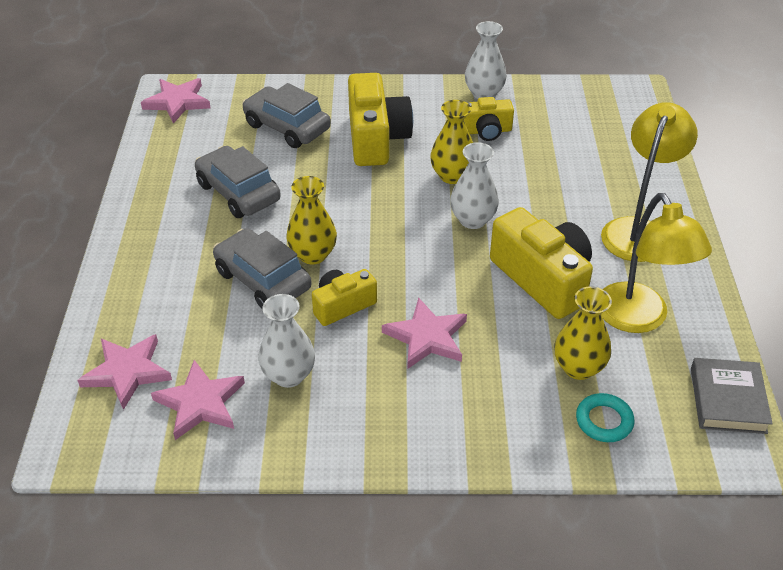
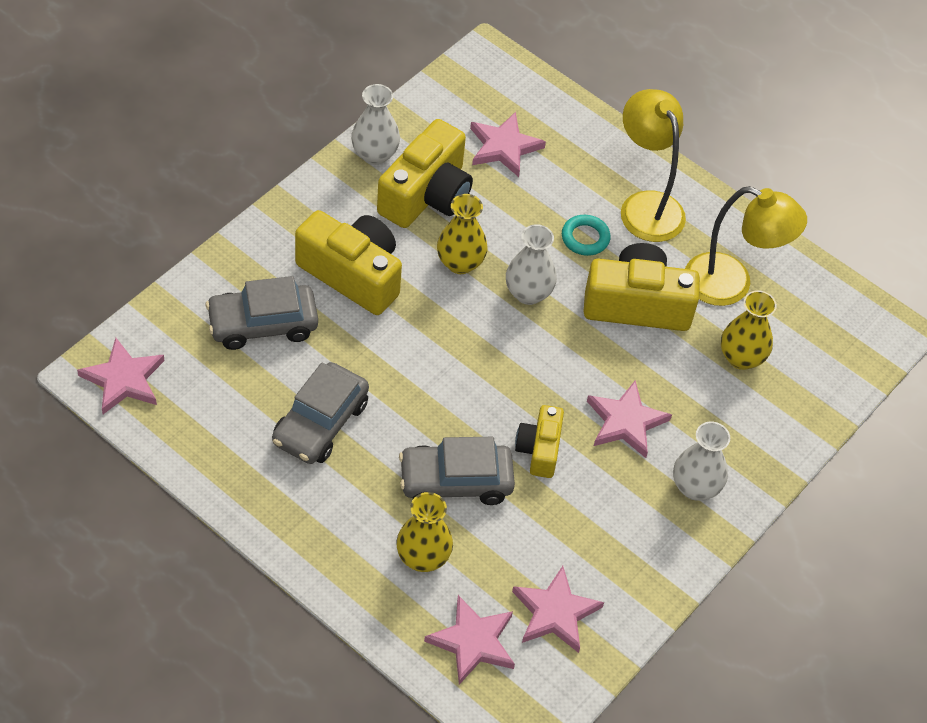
camera: 55 degrees left, 10 degrees up
grey car [195,146,281,218] -> grey car turned 60 degrees counterclockwise [272,362,369,464]
white vase [258,294,315,388] -> white vase moved to [673,422,730,500]
yellow vase [286,176,337,265] -> yellow vase moved to [396,492,453,572]
yellow camera [464,97,514,141] -> yellow camera [377,119,473,228], size x1.74
turquoise ring [576,393,634,442] -> turquoise ring moved to [562,215,611,256]
grey book [691,358,773,434] -> none
none -> pink star [470,112,546,177]

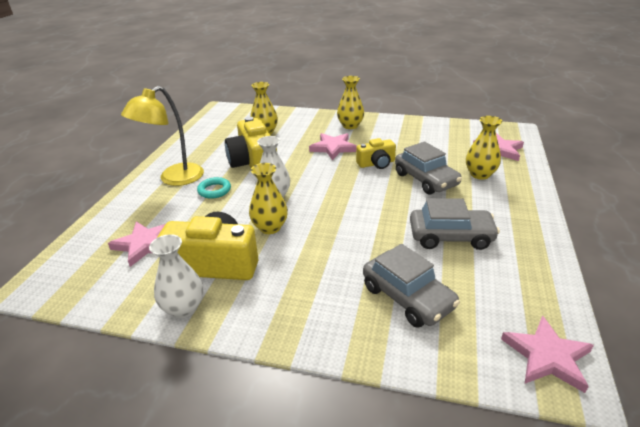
camera: 110 degrees left, 20 degrees down
yellow camera [295,210,402,315] -> none
pink star [512,566,604,653] -> none
white vase [673,422,730,500] -> yellow vase [337,76,364,129]
yellow lamp [685,186,807,306] -> none

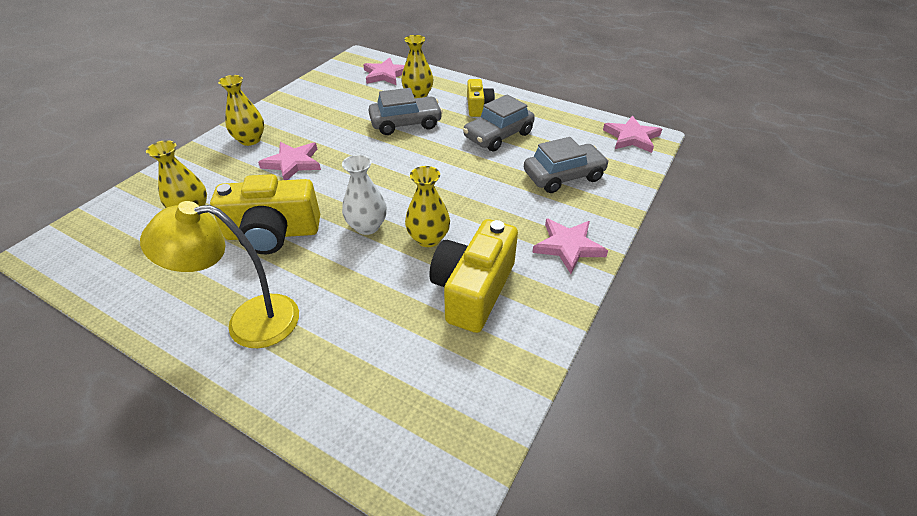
camera: 75 degrees left, 10 degrees up
pink star [108,222,165,267] -> pink star moved to [532,218,608,274]
yellow lamp [121,86,204,186] -> yellow lamp turned 120 degrees clockwise [140,201,299,348]
white vase [149,234,203,318] -> none
turquoise ring [197,177,231,199] -> none
yellow camera [356,138,396,169] -> yellow camera moved to [467,79,495,117]
grey car [410,198,500,250] -> grey car turned 150 degrees counterclockwise [463,94,535,151]

